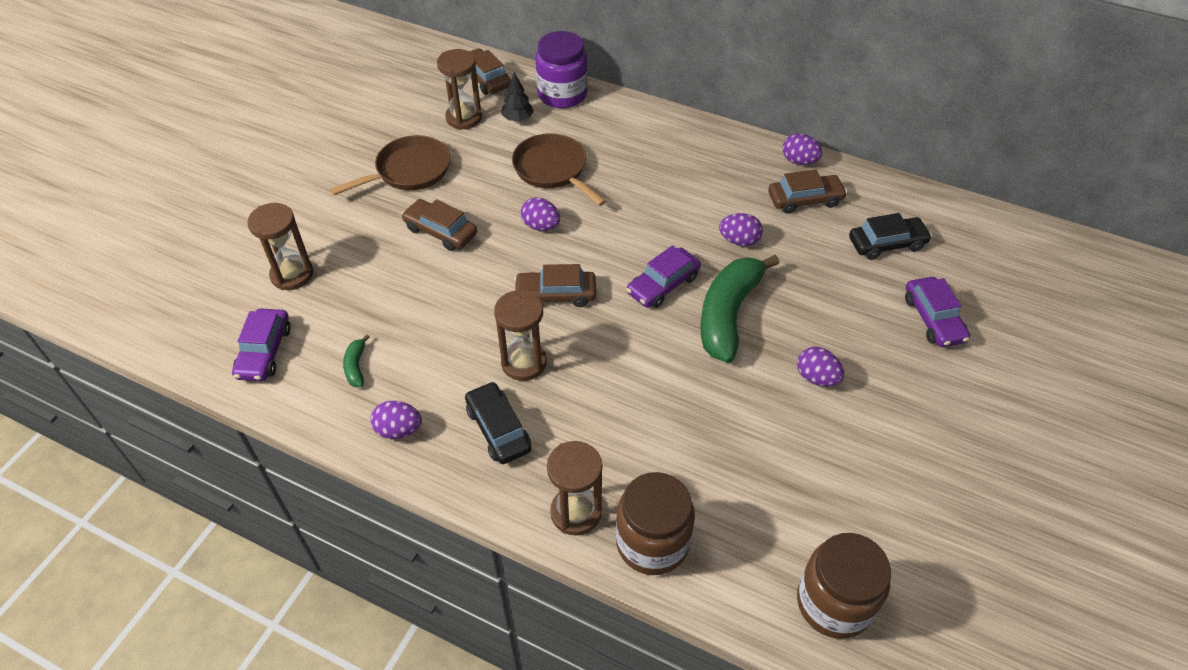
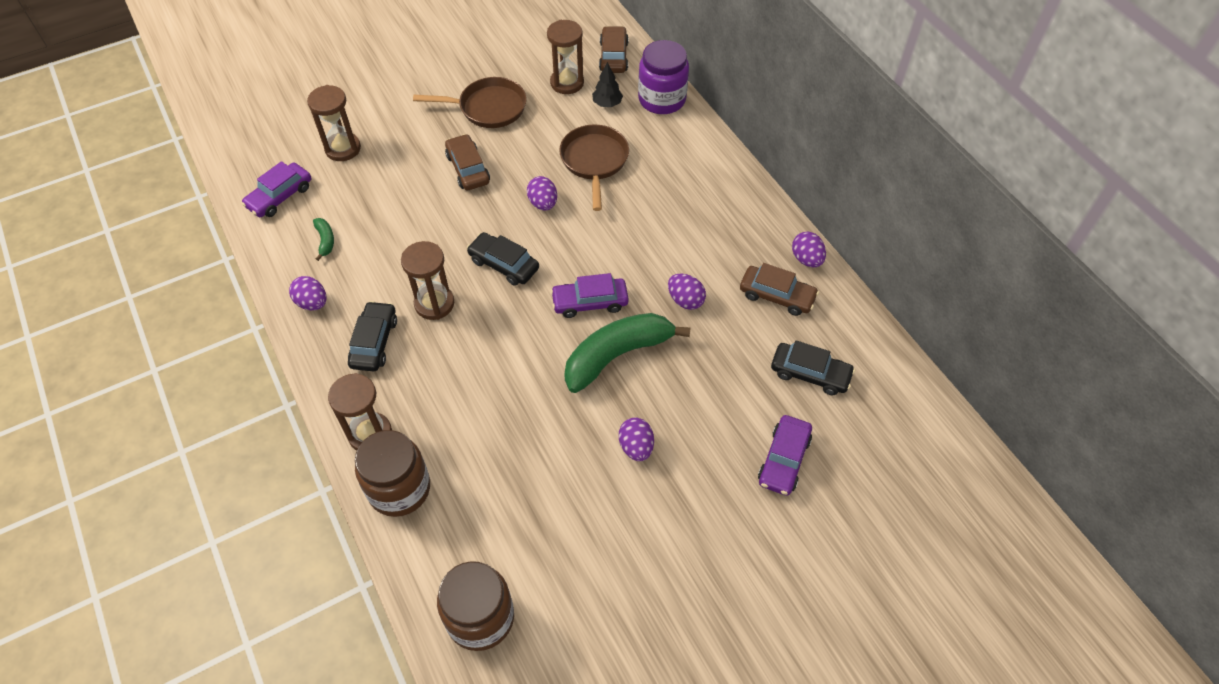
camera: 35 degrees right, 5 degrees up
green banana [343,335,370,387] -> green banana turned 135 degrees clockwise [313,218,334,261]
brown car [514,264,596,307] -> black car [467,232,539,286]

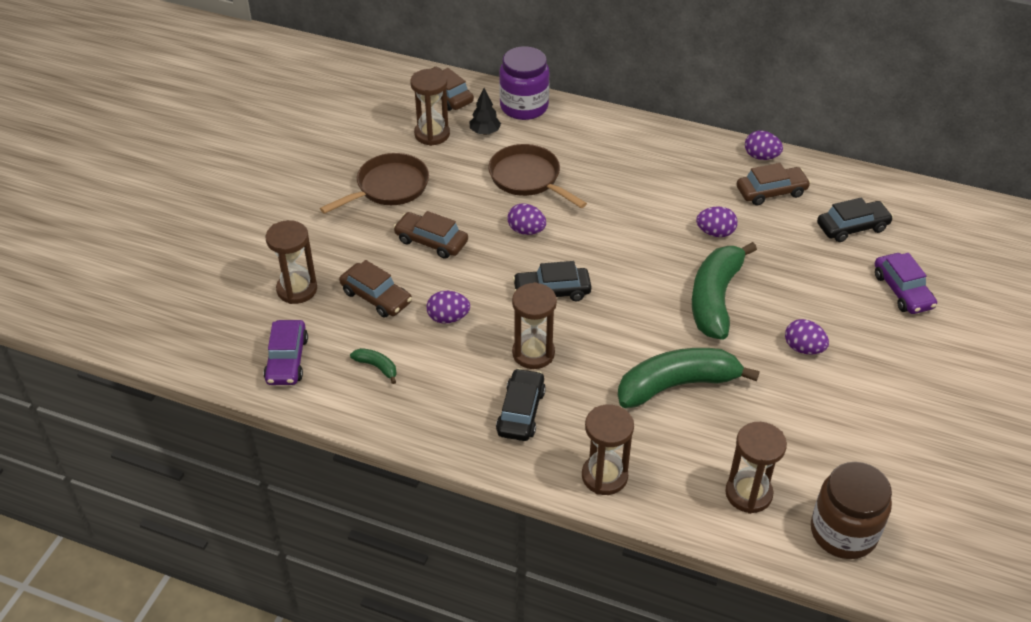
camera: 40 degrees left, 10 degrees down
purple egg [289,276,327,310] -> purple egg moved to [427,291,470,324]
black car [348,301,397,372] -> black car turned 45 degrees clockwise [496,368,546,441]
brown jar [355,430,430,517] -> none
purple car [551,273,629,318] -> none
none -> brown car [339,260,412,318]
none -> green banana [618,348,760,408]
none -> brown hourglass [725,422,787,514]

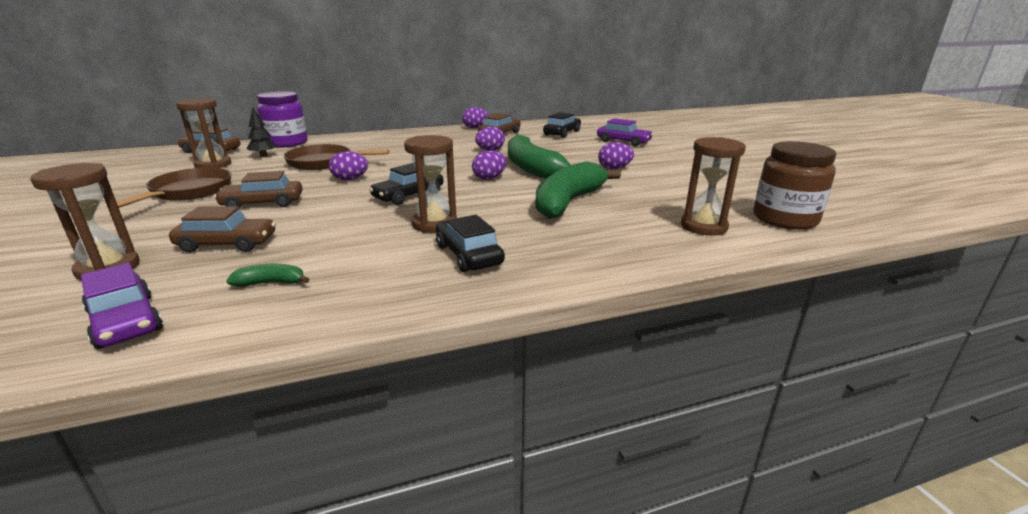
camera: 40 degrees left, 20 degrees down
purple egg [427,291,470,324] -> purple egg moved to [472,151,507,180]
brown hourglass [582,404,634,495] -> none

